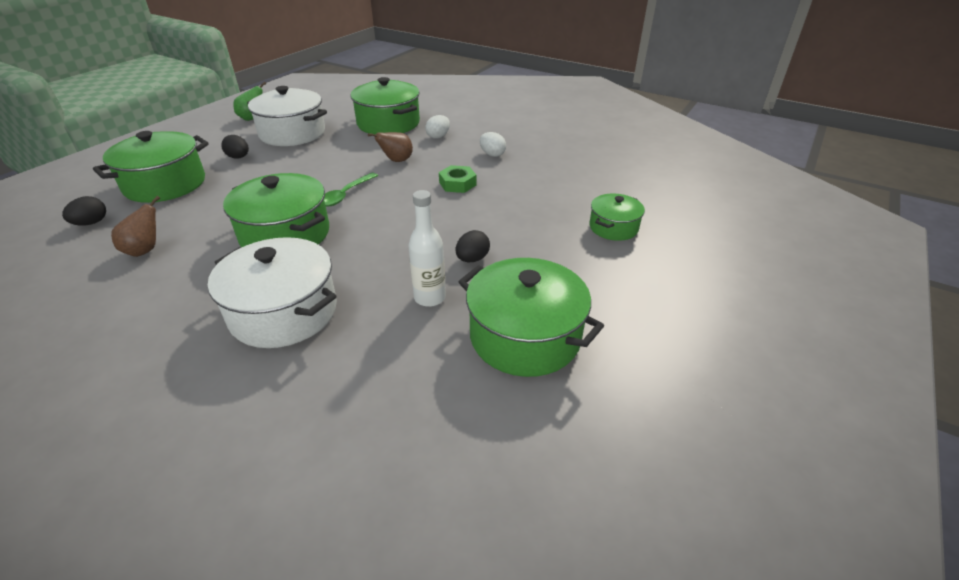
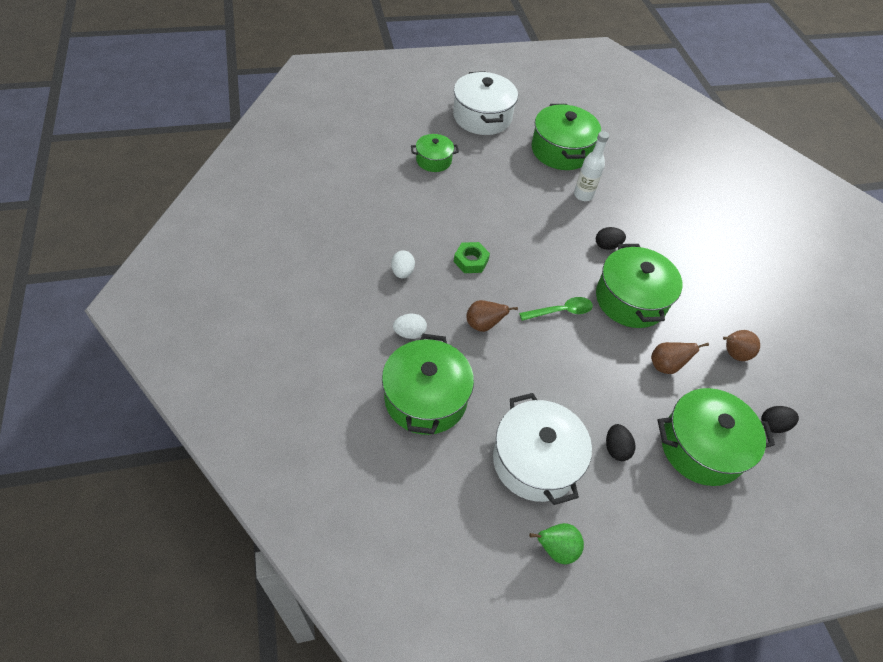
camera: 140 degrees left, 15 degrees up
white pot [208,237,337,348] -> white pot moved to [453,71,518,135]
black egg [455,230,490,262] -> black egg moved to [596,227,626,250]
none -> brown pear [651,342,709,374]

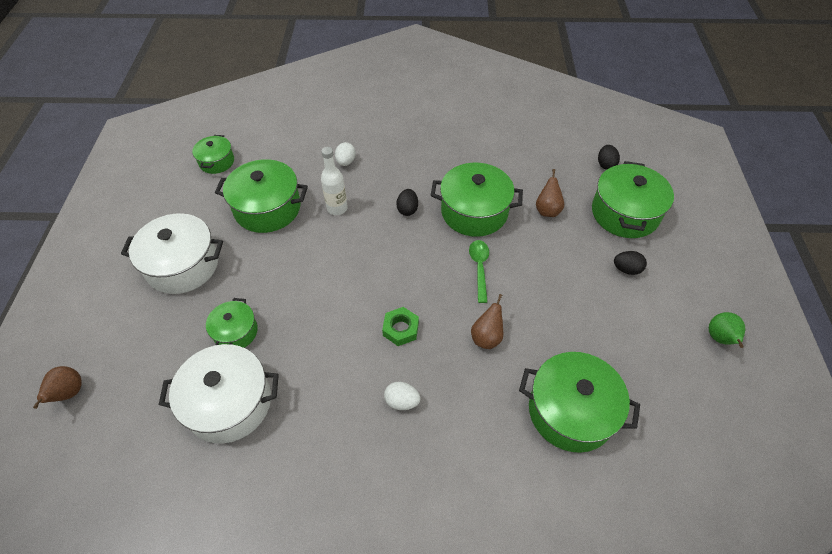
camera: 70 degrees left, 0 degrees up
white egg [393,314,427,339] -> white egg moved to [335,142,356,166]
white pot [493,393,592,505] -> white pot moved to [159,344,279,443]
brown pear [723,330,760,361] -> brown pear moved to [33,366,82,409]
none -> green pot [192,135,234,174]

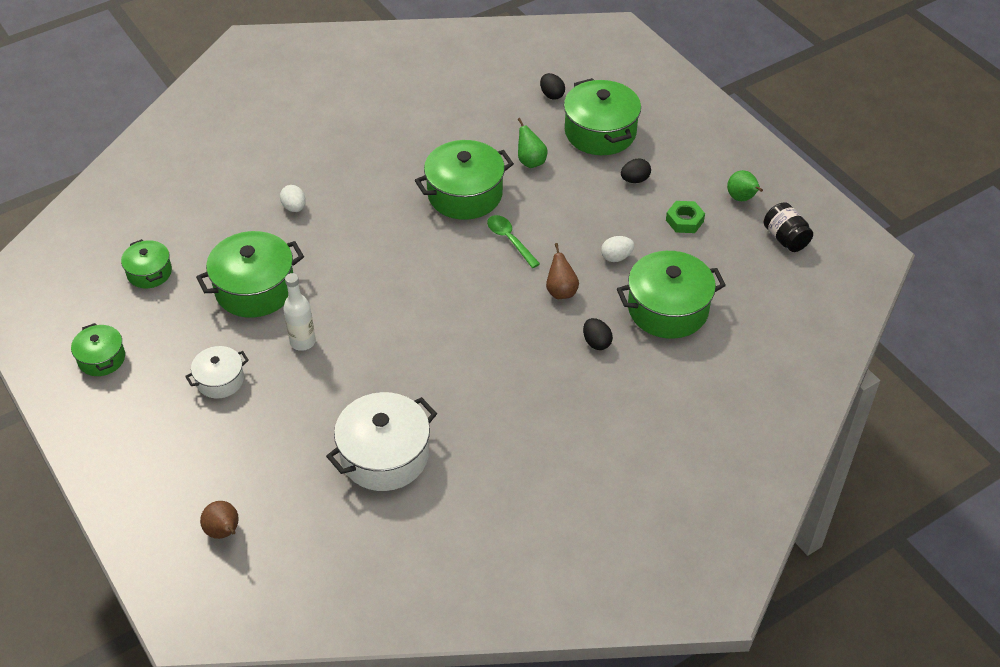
camera: 35 degrees left, 5 degrees down
white pot [121,213,223,294] -> white pot [185,346,249,399], size x0.57
green pot [206,298,258,348] -> green pot moved to [71,323,125,376]
white bottle [321,147,348,215] -> white bottle moved to [283,273,316,351]
green nut [382,307,419,346] -> green nut moved to [666,201,705,233]
white egg [384,382,421,410] -> white egg moved to [601,236,634,262]
black egg [396,189,418,216] -> black egg moved to [583,318,613,350]
brown pear [536,169,564,217] -> green pear [517,118,547,168]
none -> black jar [764,202,813,252]

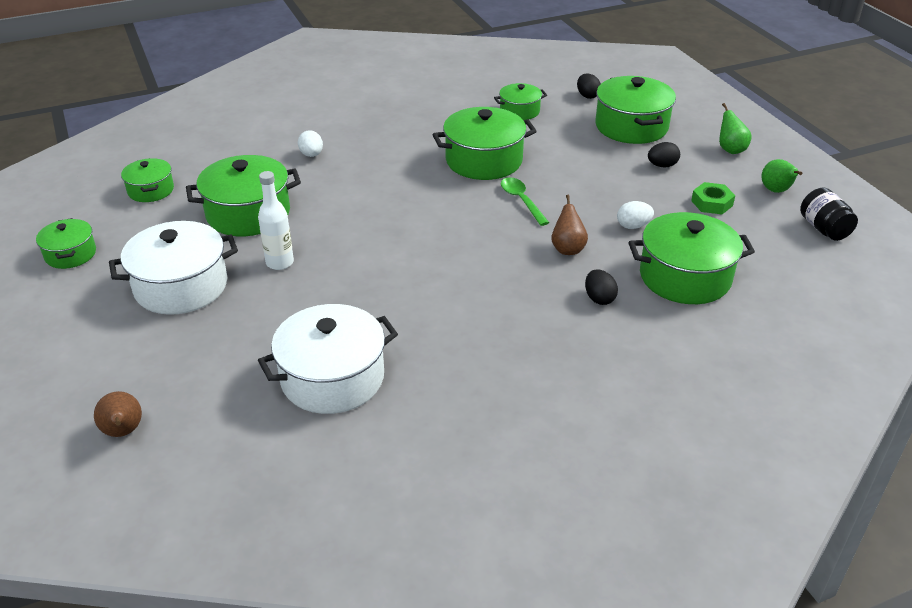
camera: 10 degrees right, 10 degrees down
white pot [185,346,249,399] -> white pot [109,221,238,315], size x1.77
green pear [517,118,547,168] -> green pear moved to [719,103,752,154]
none -> green pot [494,83,547,120]

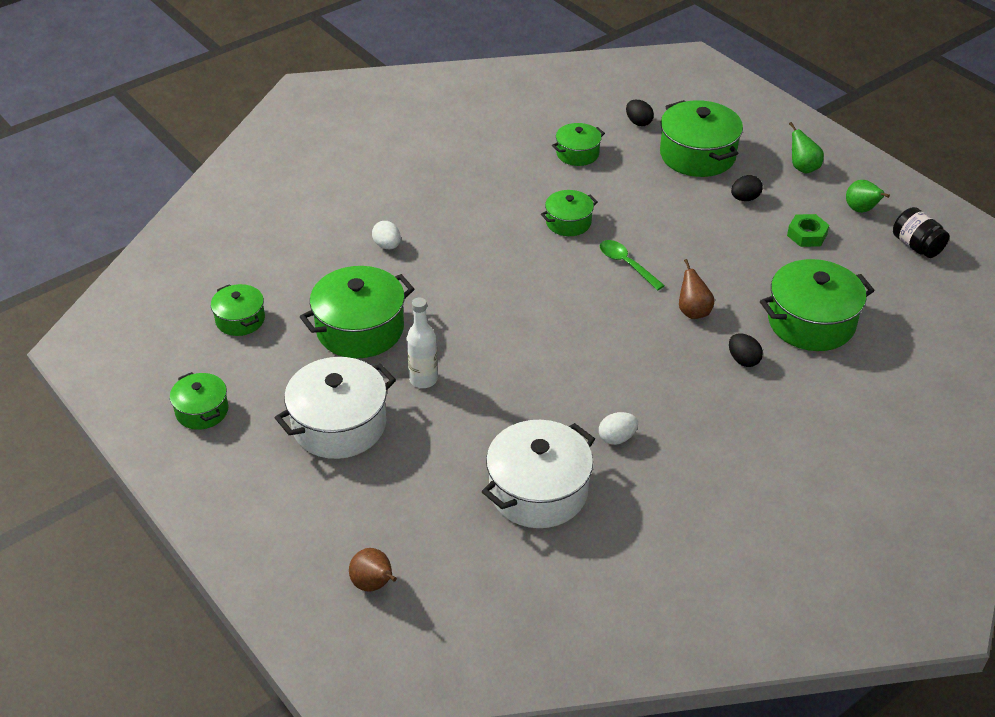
camera: 15 degrees left, 5 degrees up
green pot [432,107,537,180] -> green pot [541,190,598,236], size x0.57
white egg [617,201,654,229] -> white egg moved to [599,412,638,445]

